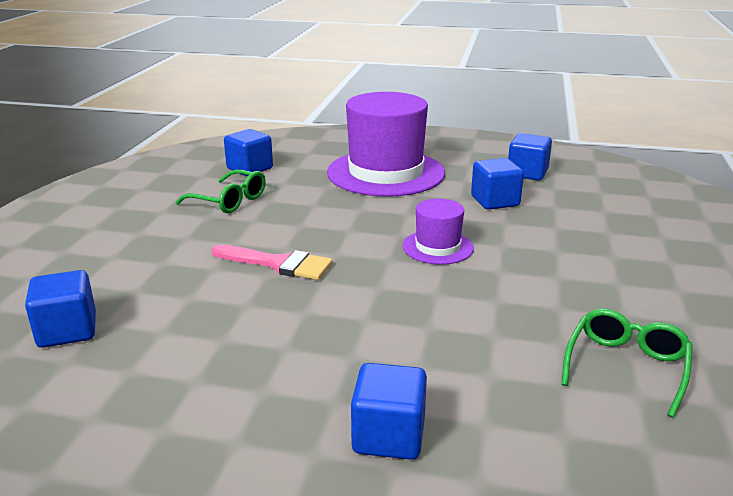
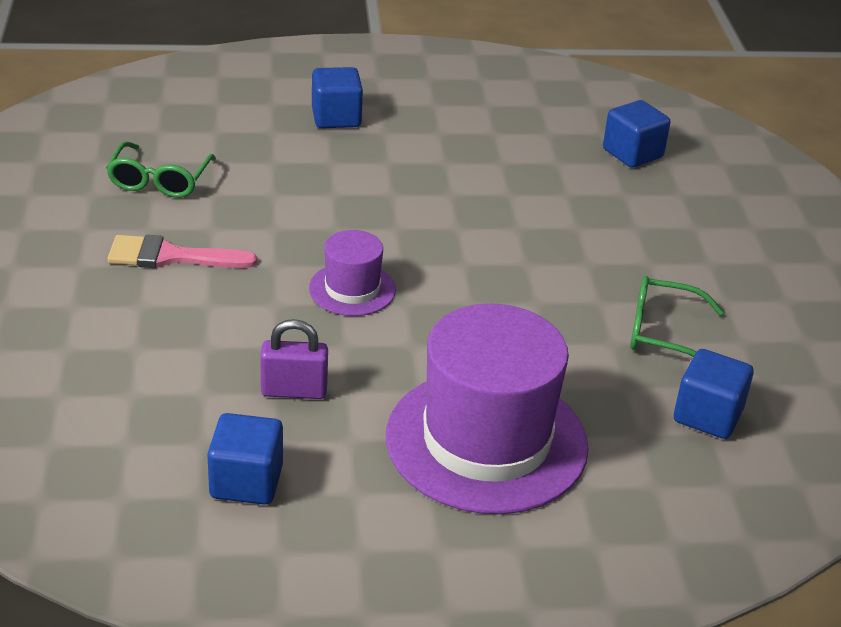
camera: 160 degrees right, 10 degrees up
pink brush [212,245,333,280] -> pink brush moved to [107,235,257,268]
blue cube [471,158,524,210] -> purple padlock [260,319,328,399]

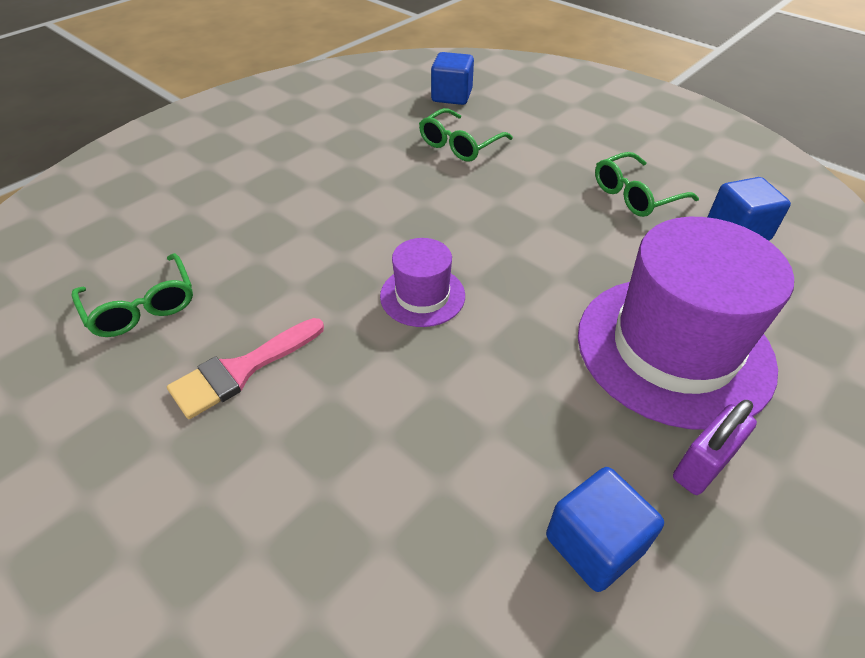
camera: 40 degrees left, 10 degrees up
purple padlock [260,319,328,399] -> purple padlock moved to [673,400,757,495]
blue cube [312,67,363,128] -> none
none -> green glasses [419,108,513,162]

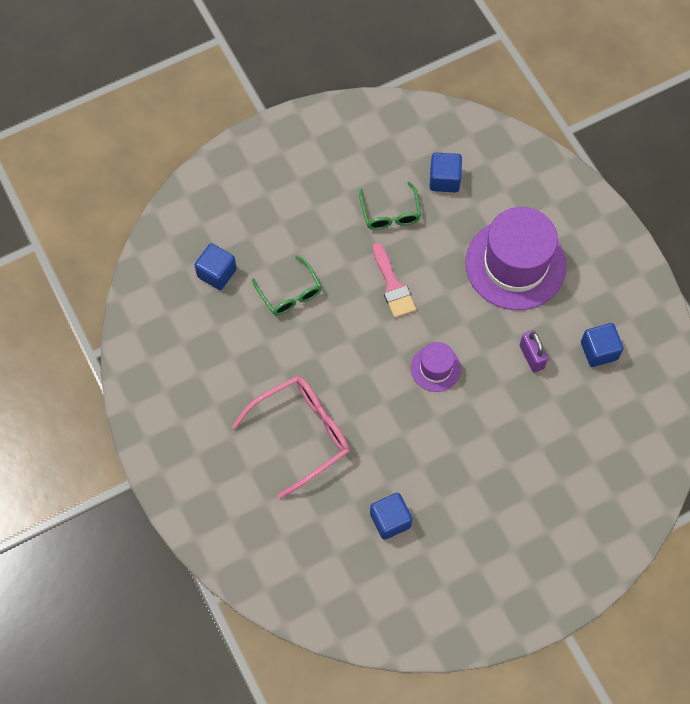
camera: 70 degrees left, 20 degrees up
green glasses [72,253,193,337] -> blue cube [370,493,412,540]
pink brush [167,318,324,419] -> pink brush moved to [372,242,416,318]
purple padlock [673,400,757,495] -> purple padlock moved to [520,330,548,372]
none -> pink glasses [232,376,350,499]

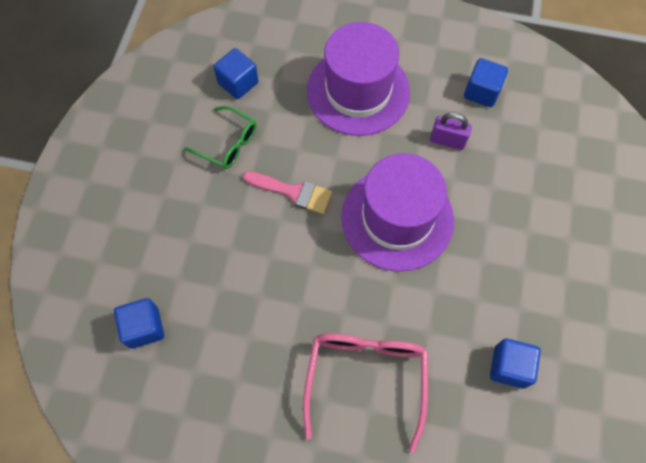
camera: 50 degrees left, 0 degrees up
green glasses [252,256,322,315] -> none
purple hat [411,342,461,392] -> purple hat [341,153,454,272], size x2.07

